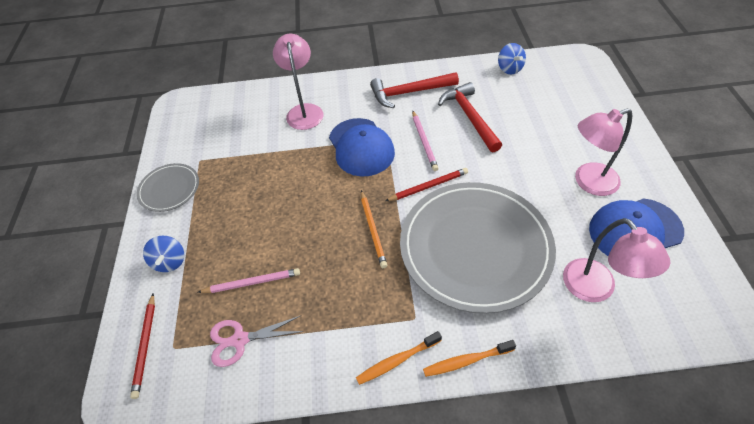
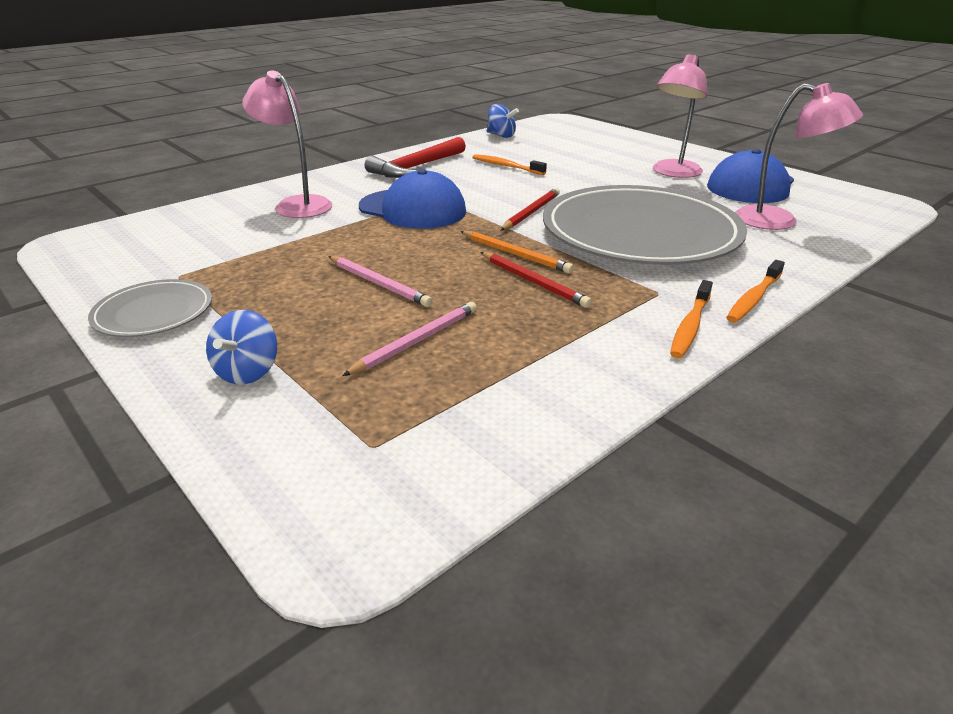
camera: 40 degrees left, 20 degrees down
red pencil [130,293,155,399] -> red pencil moved to [480,252,592,308]
blue spinning top [143,236,184,272] -> blue spinning top turned 60 degrees clockwise [206,310,277,384]
pink scissors [210,316,304,367] -> none
pink pencil [412,110,439,171] -> pink pencil moved to [328,256,433,307]
red hammer [438,82,502,152] -> orange toothbrush [472,154,547,175]

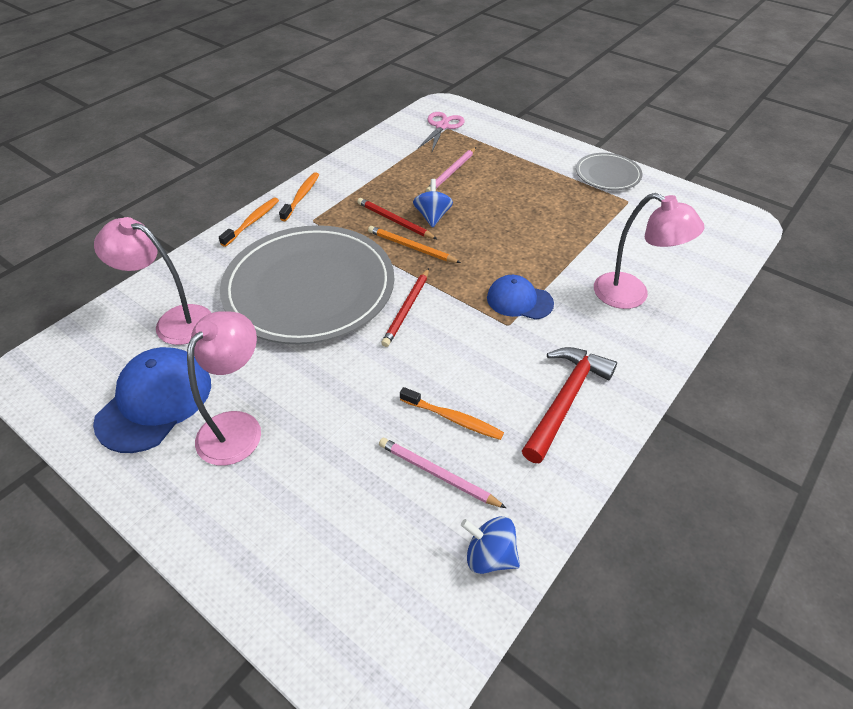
camera: 170 degrees right, 15 degrees up
blue spinning top [206,310,277,384] -> blue spinning top moved to [413,179,453,228]
pink pencil [328,256,433,307] -> pink pencil moved to [379,438,506,508]
blue cap [359,169,466,229] -> blue cap [487,275,554,320], size x0.62
none -> pink scissors [418,112,465,151]

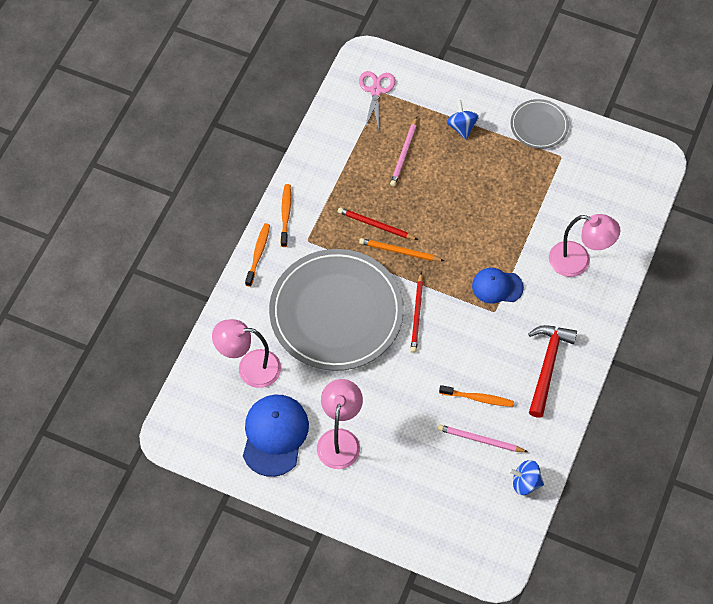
camera: 15 degrees left, 15 degrees up
blue spinning top [413,179,453,228] -> blue spinning top moved to [446,100,479,140]

